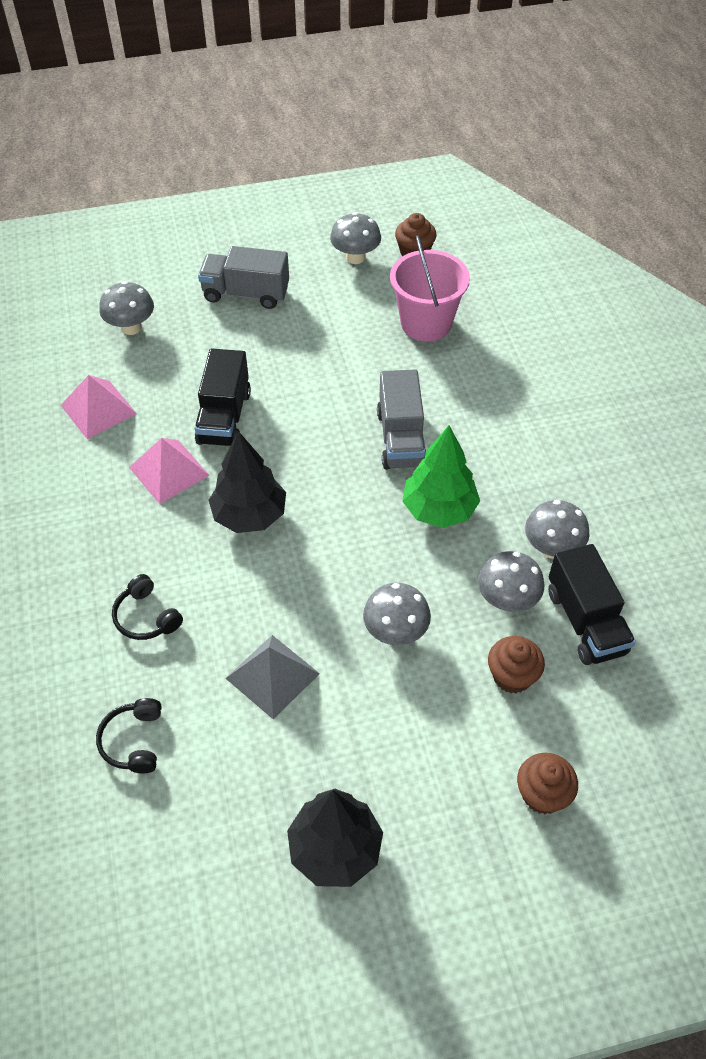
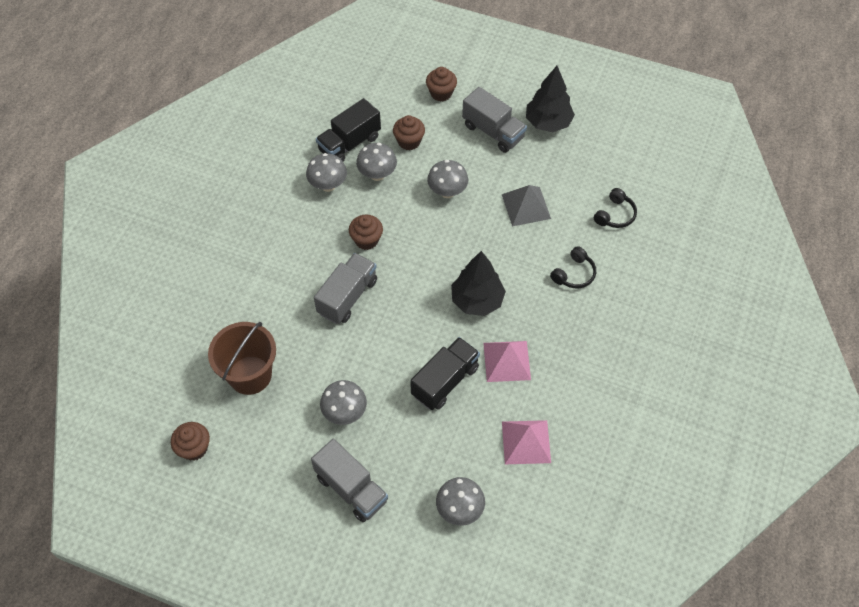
camera: 145 degrees left, 5 degrees up
black headphones [112,574,183,640] -> black headphones turned 45 degrees clockwise [550,246,596,289]
grey mushroom [330,212,381,264] -> grey mushroom moved to [320,380,367,425]
pink bucket [390,235,470,341] -> brown bucket [208,322,276,395]
green tree [402,425,480,528] -> brown cupcake [349,215,383,250]
black truck [548,544,636,665] -> black truck turned 150 degrees counterclockwise [316,98,381,162]
none -> grey truck [462,87,527,153]

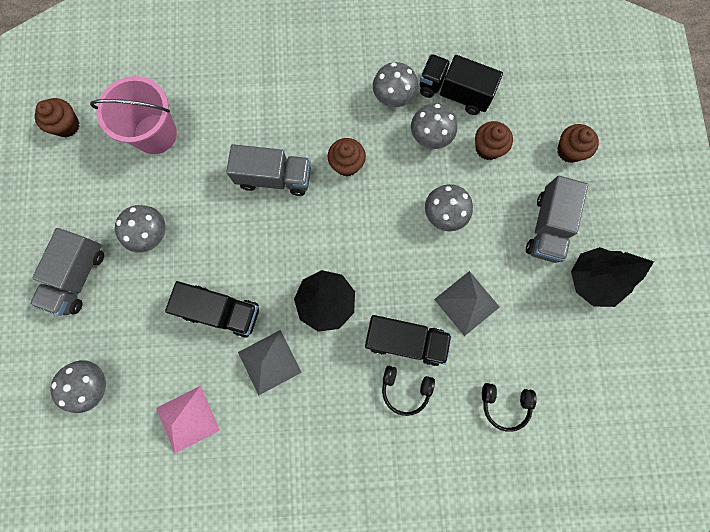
camera: 65 degrees right, 20 degrees up
brown bucket [208,322,276,395] -> pink bucket [90,76,177,154]
pink pyramid [483,341,531,382] -> grey pyramid [238,330,302,395]
none -> black truck [365,315,452,366]

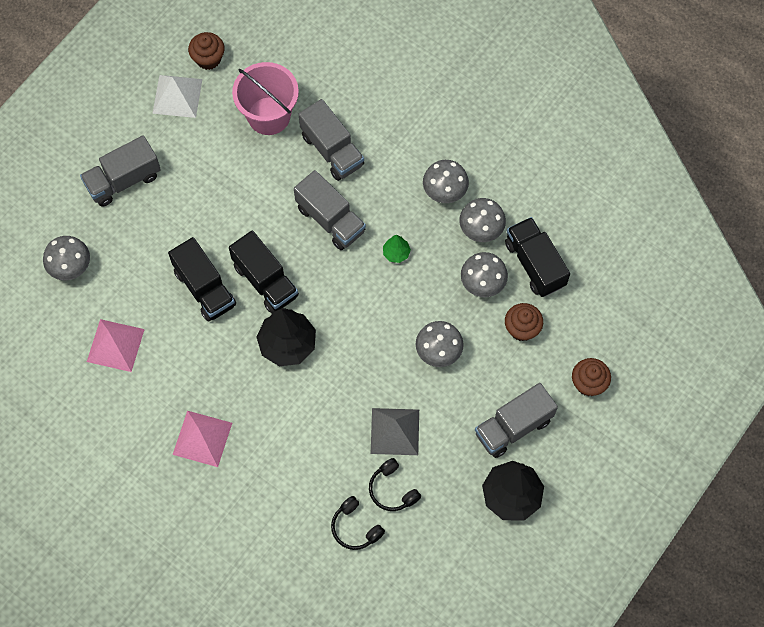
camera: 40 degrees right, 10 degrees down
grey mushroom [115,205,166,253] -> grey mushroom moved to [423,160,469,203]
grey pyramid [238,330,302,395] -> none
brown cupcake [328,138,366,176] -> green tree [383,235,411,263]
black truck [365,315,452,366] -> black truck moved to [229,230,299,313]
black headphones [382,366,435,416] -> black headphones moved to [369,458,421,511]
none -> white pyramid [152,75,202,118]
none -> pink pyramid [172,411,232,467]
none -> grey truck [299,99,364,181]

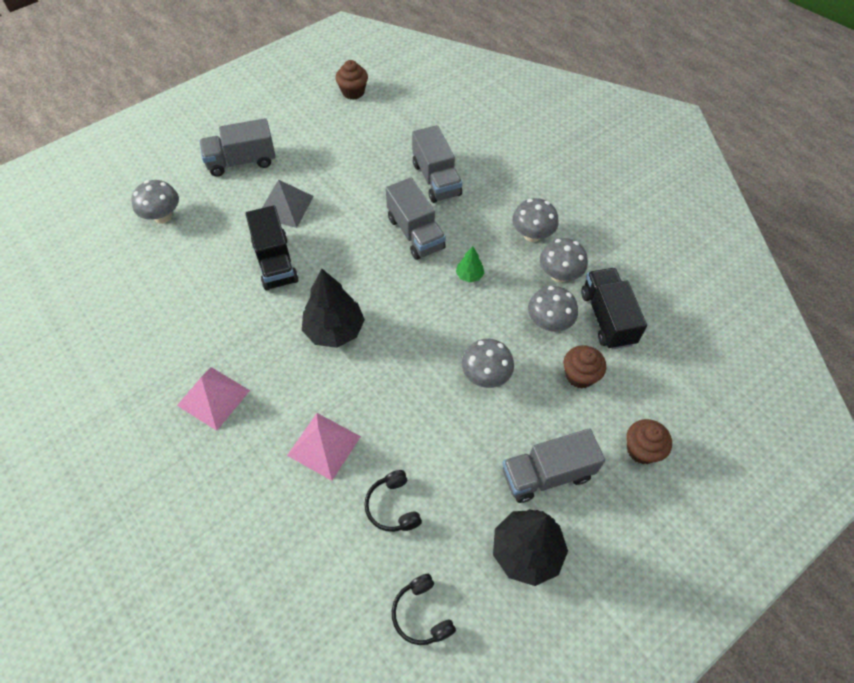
camera: 15 degrees right, 10 degrees down
pink pyramid [87,319,145,372] -> pink pyramid moved to [287,413,361,481]
white pyramid [152,75,202,118] -> none
black truck [229,230,299,313] -> none
pink bucket [232,62,299,135] -> none
black headphones [331,496,385,550] -> black headphones moved to [392,574,456,645]
grey pyramid [371,408,419,455] -> grey pyramid moved to [262,180,314,228]

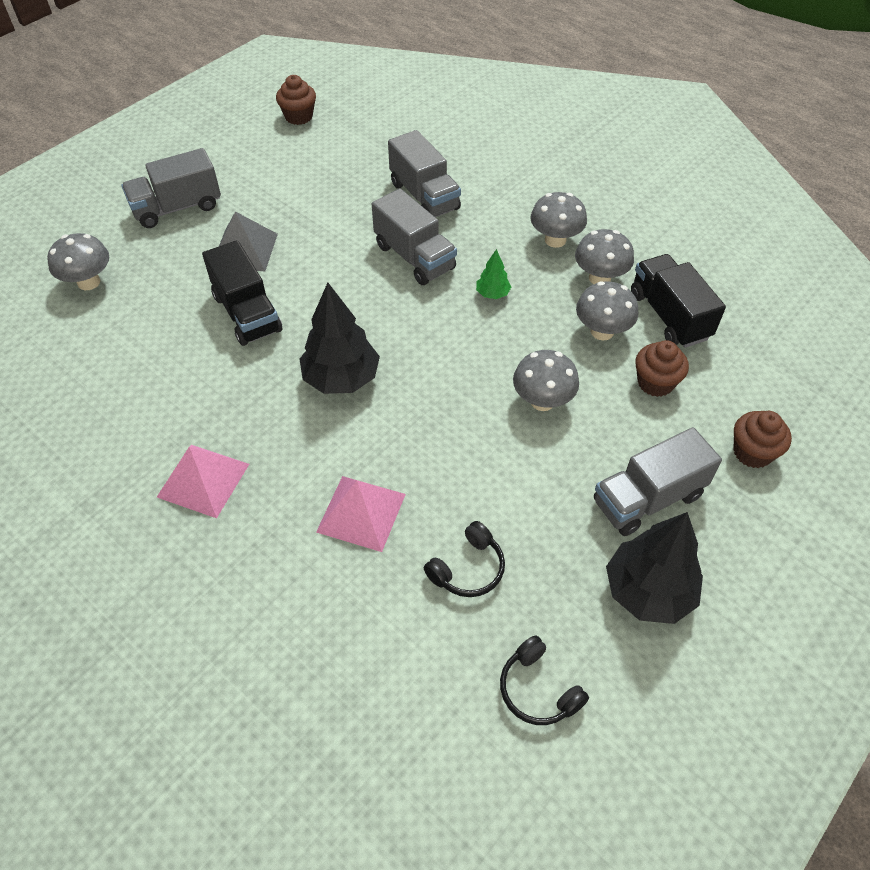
camera: 10 degrees left, 5 degrees down
black headphones [364,470,422,532] -> black headphones turned 105 degrees counterclockwise [424,521,505,597]

